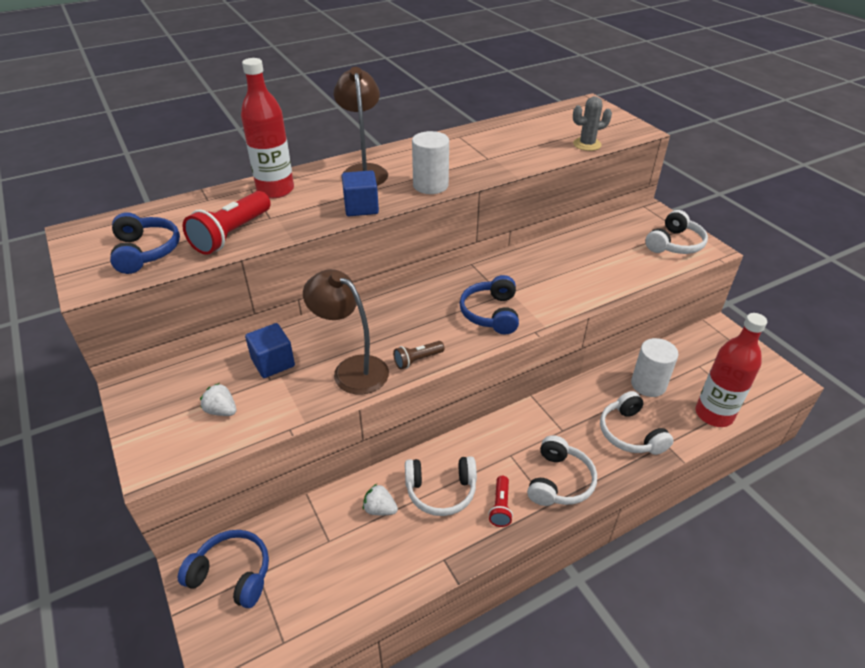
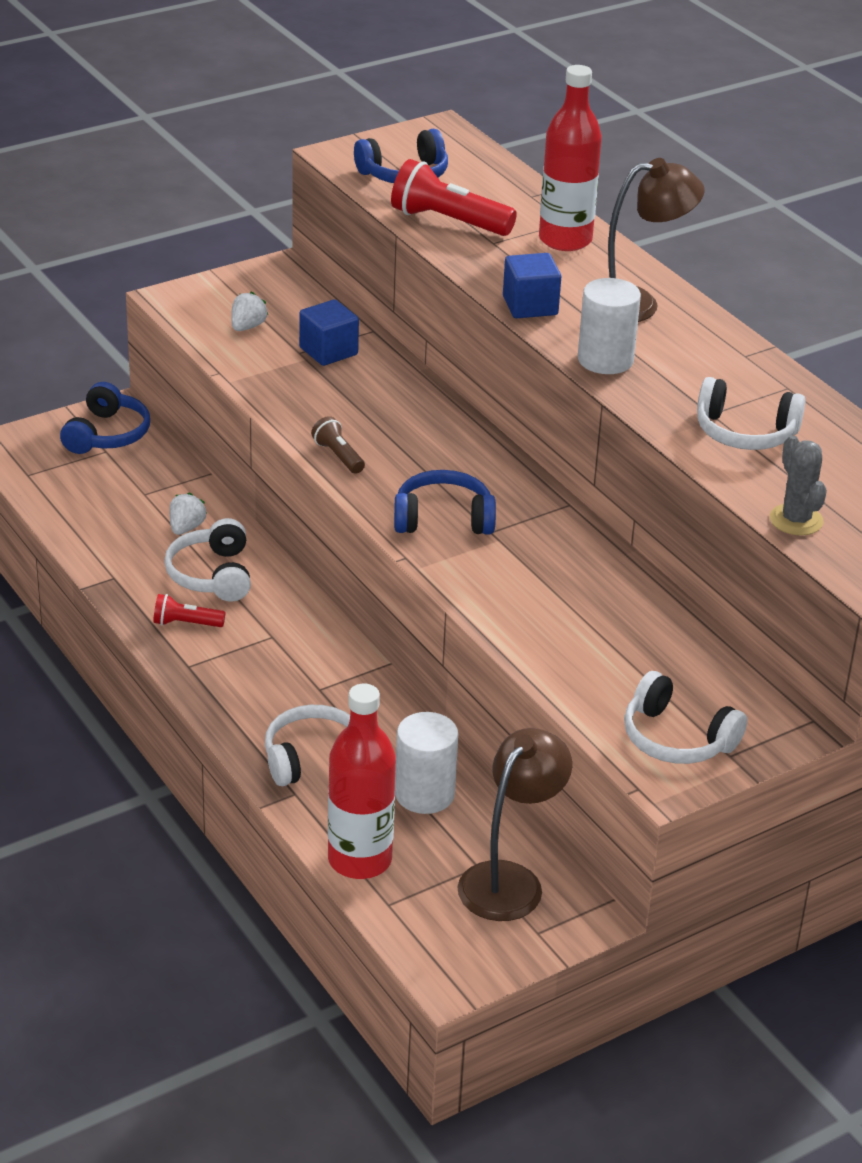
camera: 85 degrees right, 5 degrees down
brown lamp [303,269,389,394] -> brown lamp moved to [458,728,572,921]
white headphones [527,435,597,506] -> white headphones moved to [697,377,805,450]

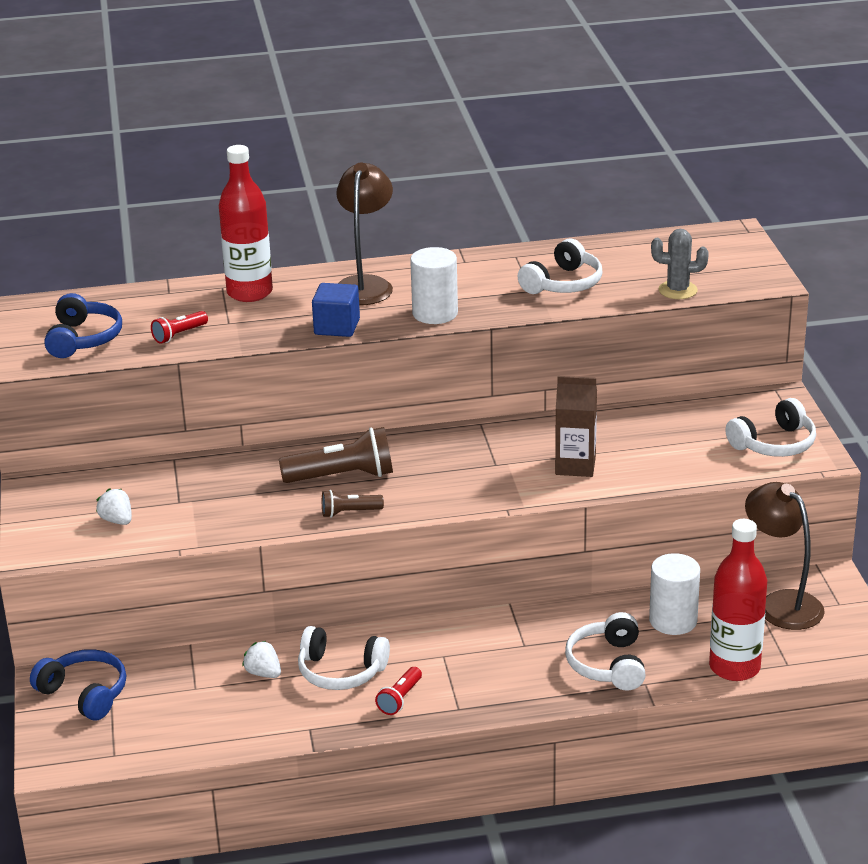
camera: 65 degrees left, 5 degrees down
blue cube [299,299,359,366] -> none
red flashlight [391,159,517,236] -> red flashlight [151,311,208,344], size x0.54
blue headphones [394,470,496,535] -> none
none -> brown flashlight [279,427,393,483]
none -> brown carton [555,376,597,477]

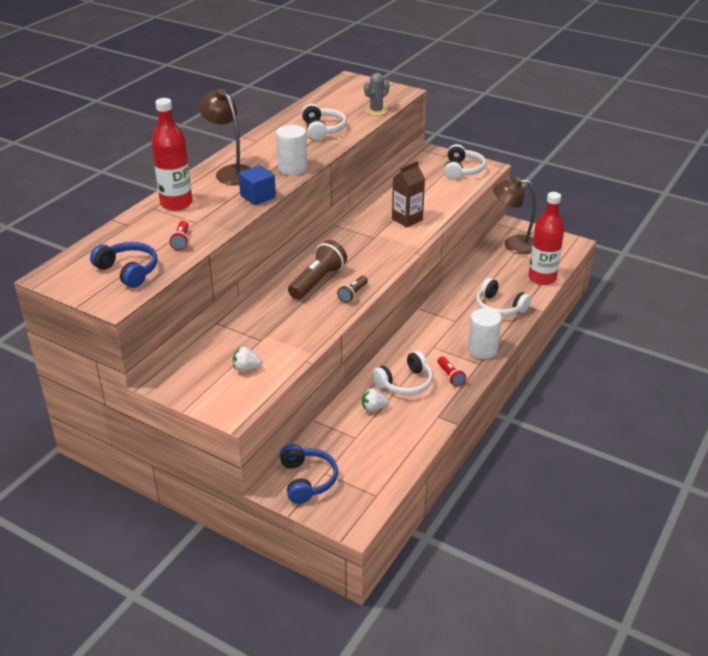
camera: 50 degrees left, 5 degrees up
blue headphones [30,649,126,720] -> blue headphones turned 90 degrees clockwise [280,444,338,504]
white cylinder [649,553,700,635] -> white cylinder moved to [468,308,502,359]

